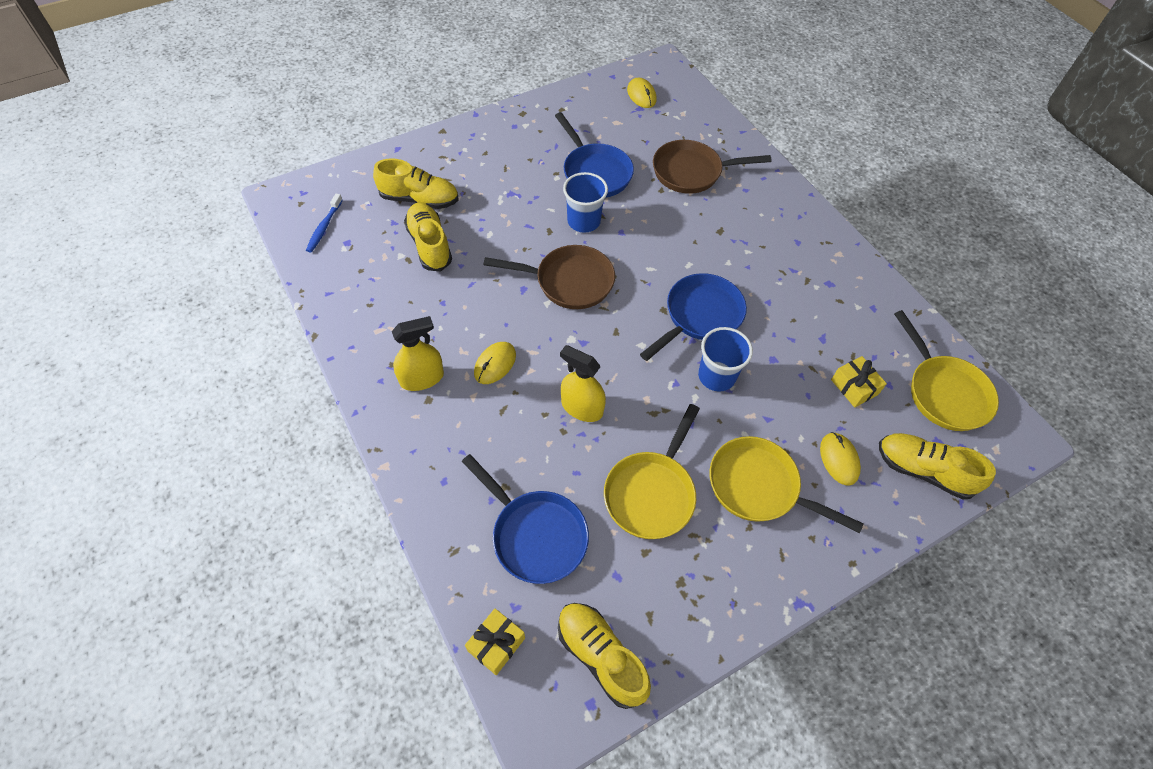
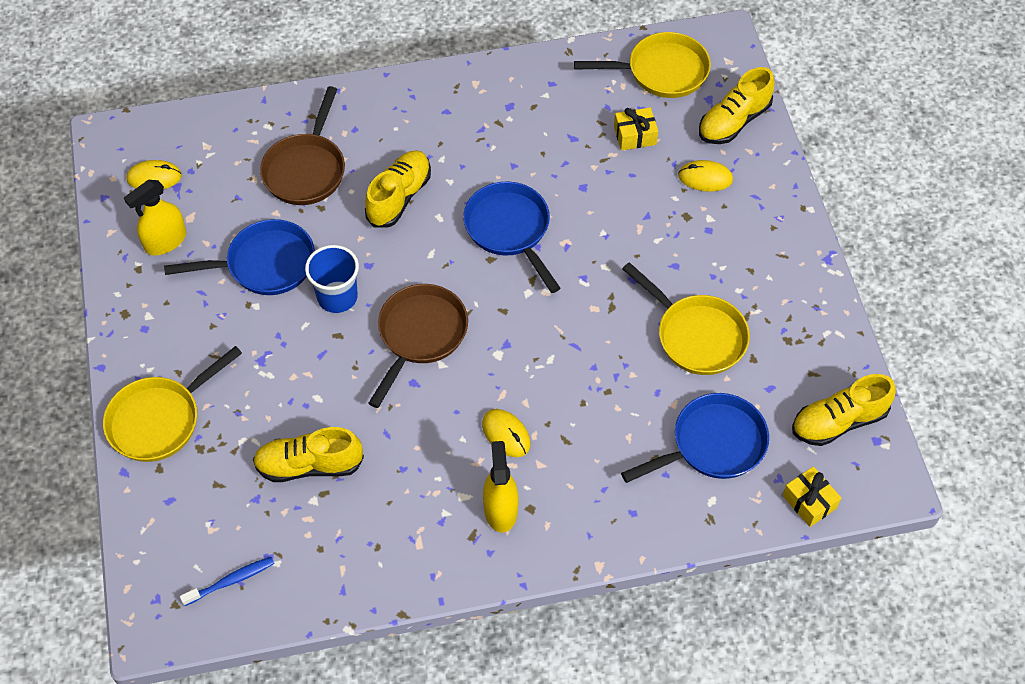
camera: 70 degrees left, 0 degrees up
blue toothbrush [306,194,343,253] -> blue toothbrush turned 60 degrees counterclockwise [180,557,275,606]
yellow shoe [373,158,459,209] -> yellow shoe moved to [365,150,431,228]
yellow spray bottle [560,345,606,422] -> yellow spray bottle moved to [124,180,186,256]
blue cup [698,327,753,392] -> none
yellow pan [710,436,864,533] -> yellow pan moved to [103,346,242,462]

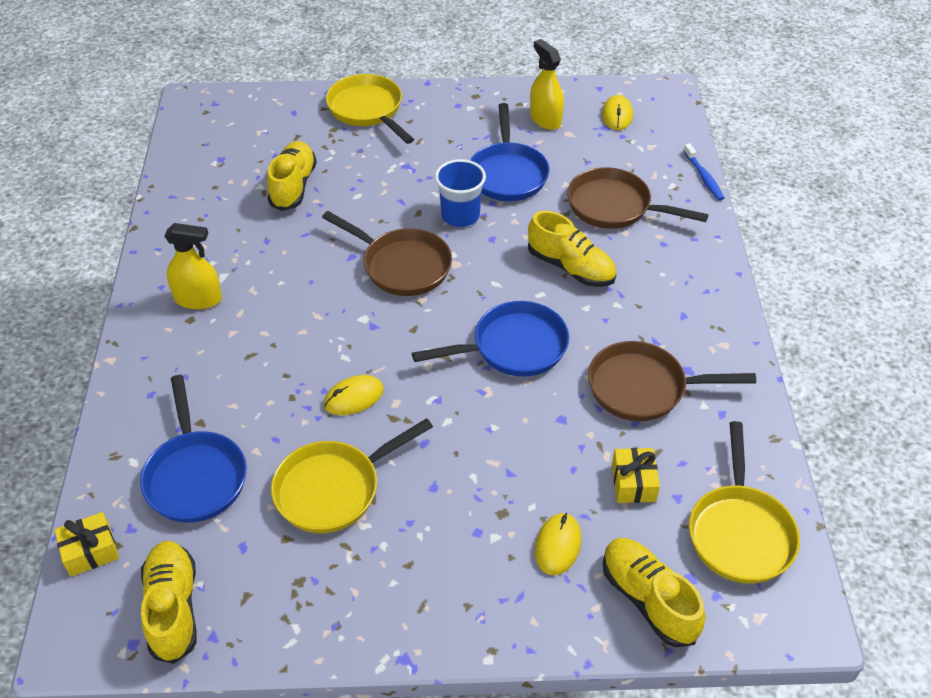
camera: 100 degrees right, 10 degrees down
blue toothbrush [180,557,275,606] -> blue toothbrush moved to [683,143,724,201]
yellow mouse [482,409,530,457] -> yellow mouse moved to [324,375,384,415]
none -> brown pan [588,341,756,421]

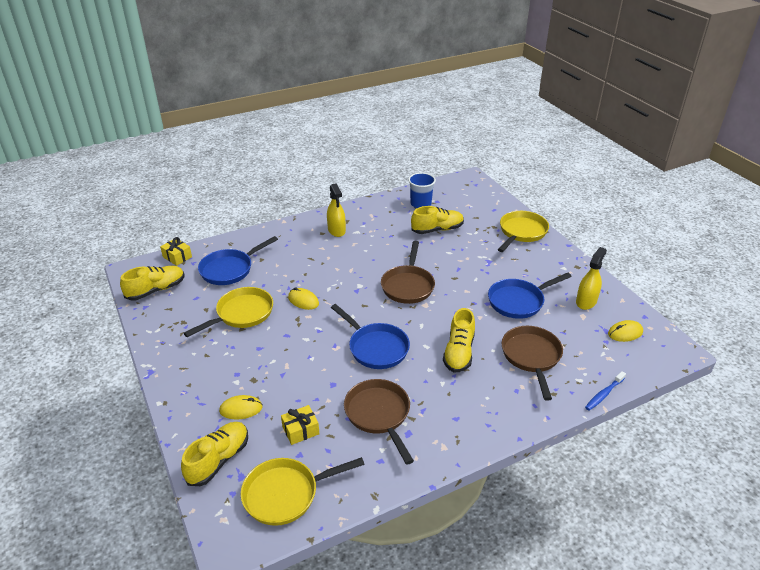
camera: 65 degrees right, 10 degrees down
yellow pan [271,418,433,533] -> yellow pan turned 105 degrees clockwise [184,287,273,337]
blue cup [435,159,486,227] -> blue cup moved to [408,172,436,208]

